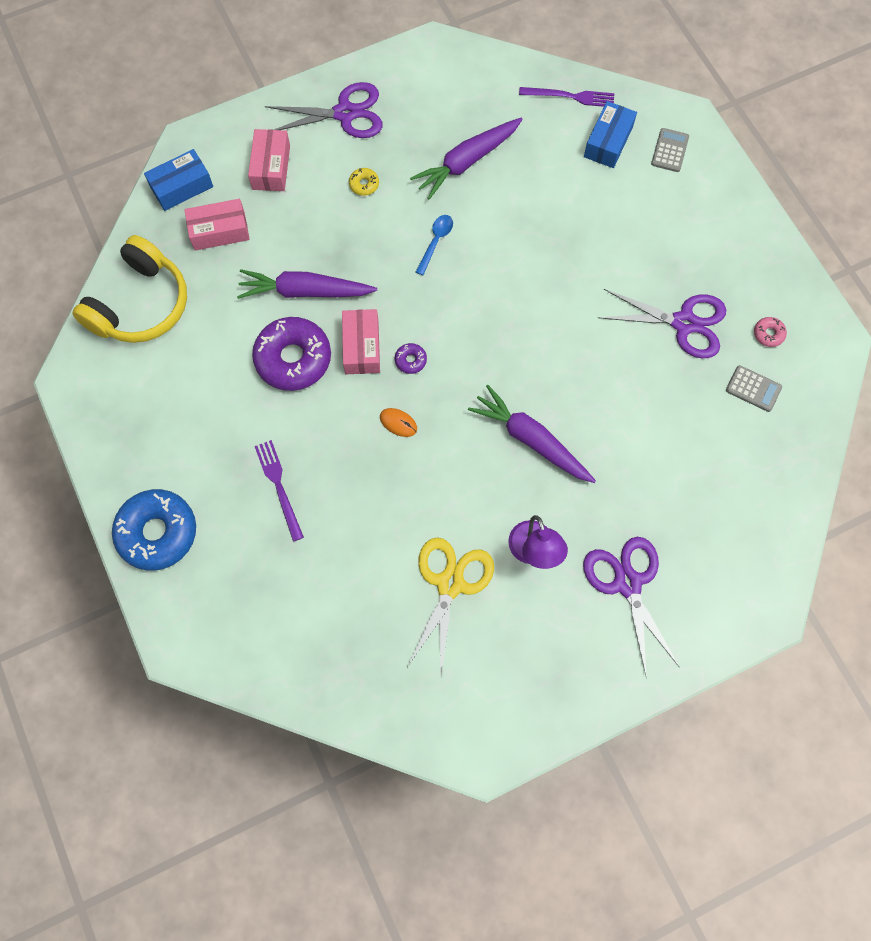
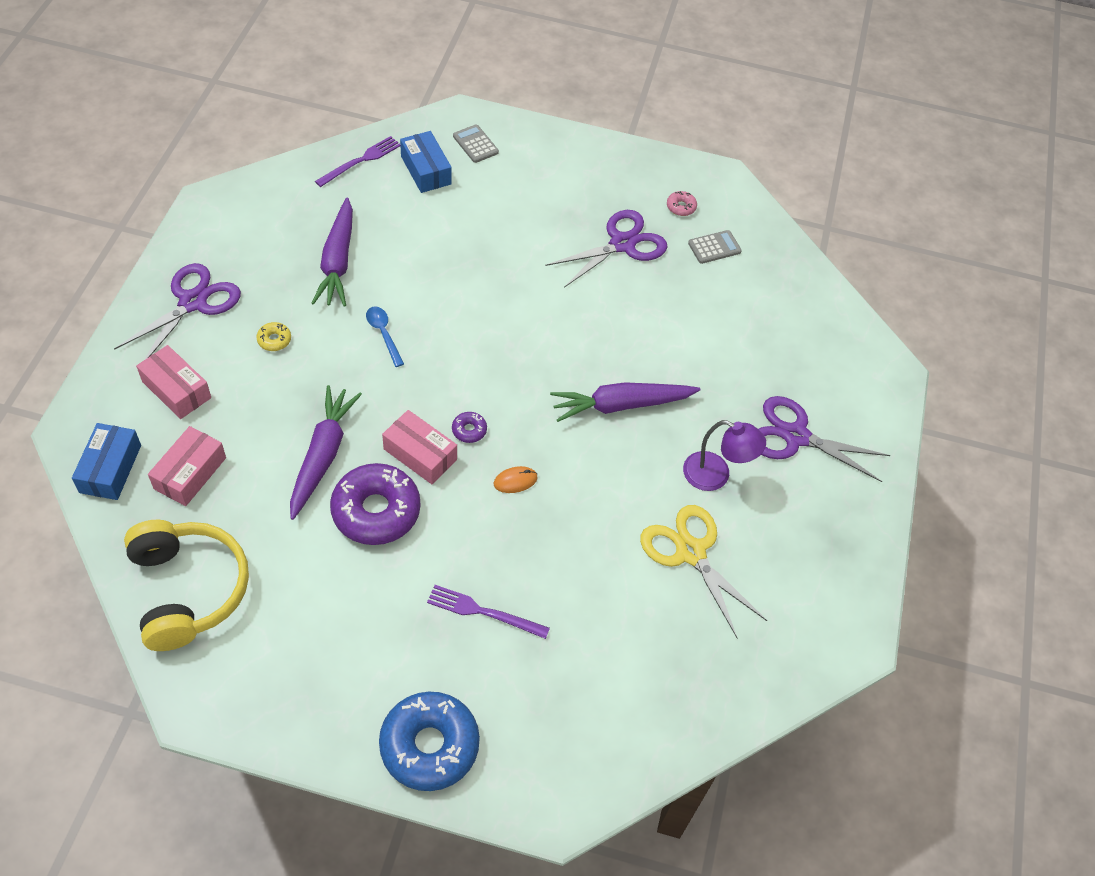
camera: 55 degrees left, 15 degrees down
purple carrot [237,269,377,299] -> purple carrot turned 150 degrees clockwise [290,385,362,520]

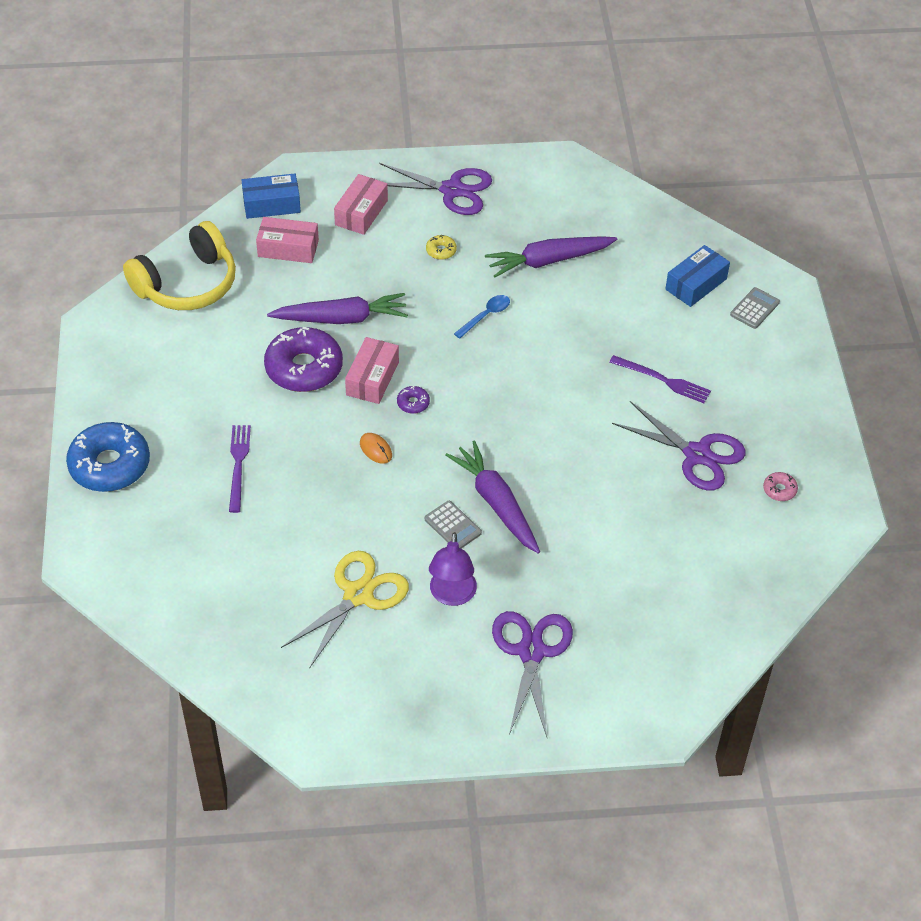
camera: 75 degrees right, 5 degrees down
purple fork [315,136,400,187] -> purple fork moved to [609,355,711,403]
grey calculator [688,230,742,264] -> grey calculator moved to [425,501,482,549]

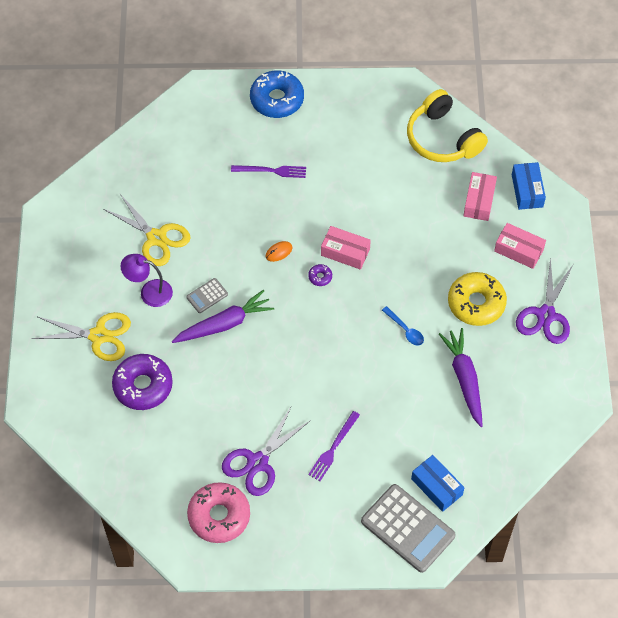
camera: 95 degrees right, 10 degrees up
purple donut [264,327,343,392] -> purple donut moved to [112,354,173,410]
purple carrot [267,293,408,324] -> none
yellow donut [426,235,457,260] -> yellow donut [448,272,507,326], size x2.40
purple scissors [492,611,573,737] -> yellow scissors [31,312,131,361]
grey calculator [730,287,780,329] -> grey calculator [361,484,456,573], size x2.12
pink donut [763,472,798,501] -> pink donut [187,482,250,543], size x2.40

